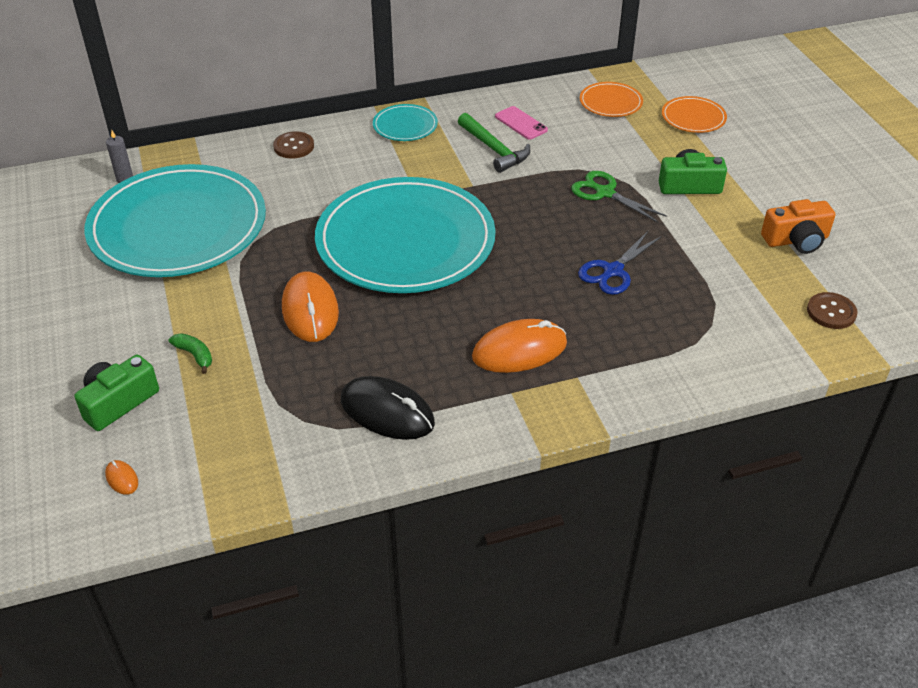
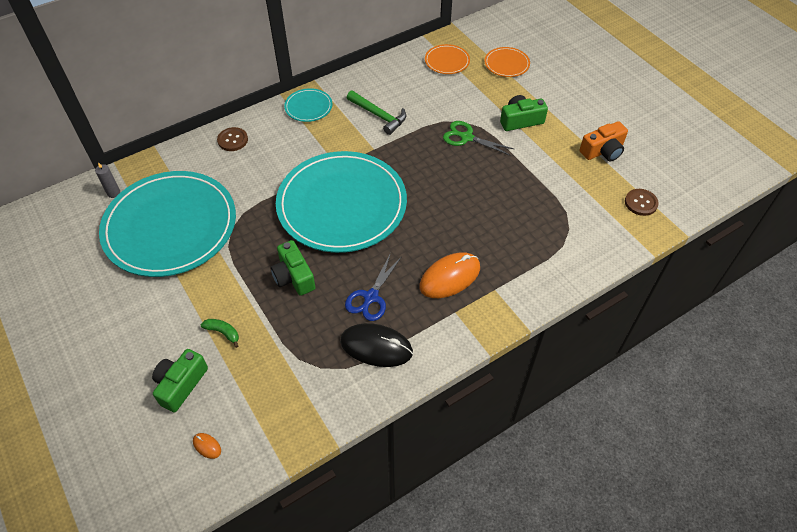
camera: 15 degrees left, 10 degrees up
orange mouse [282,272,339,342] -> green camera [270,240,316,296]
pink phone [495,106,548,140] -> none
blue scissors [578,231,662,295] -> blue scissors moved to [345,253,402,321]

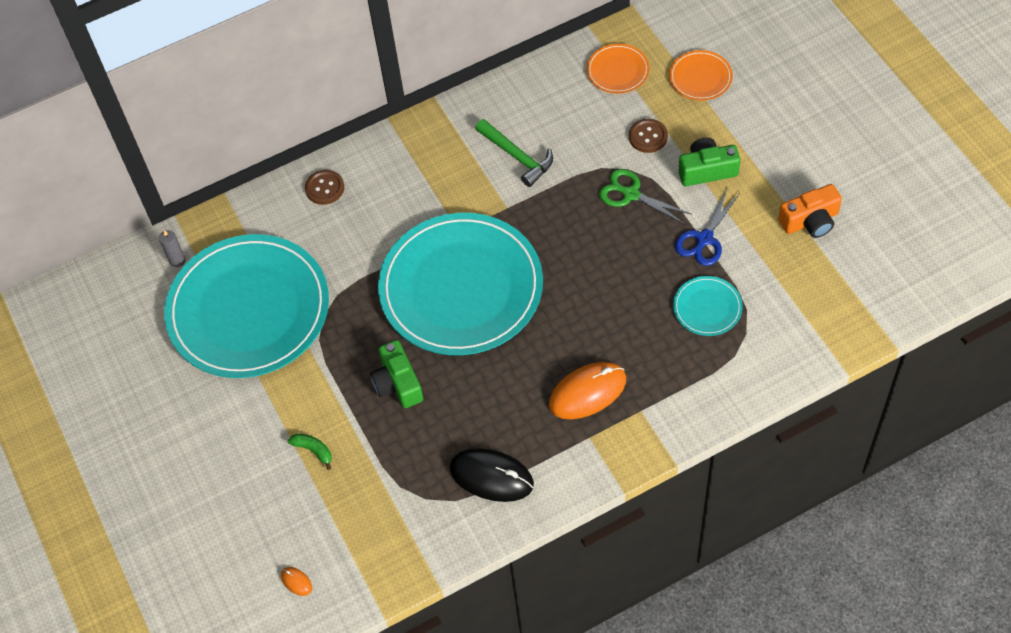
camera: 10 degrees right, 5 degrees up
green camera [152,349,208,412] -> none
turquoise plate [284,88,332,122] -> turquoise plate moved to [673,276,743,336]
blue scissors [345,253,402,321] -> blue scissors moved to [675,187,741,266]
brown button [625,189,659,216] -> brown button moved to [629,119,668,153]

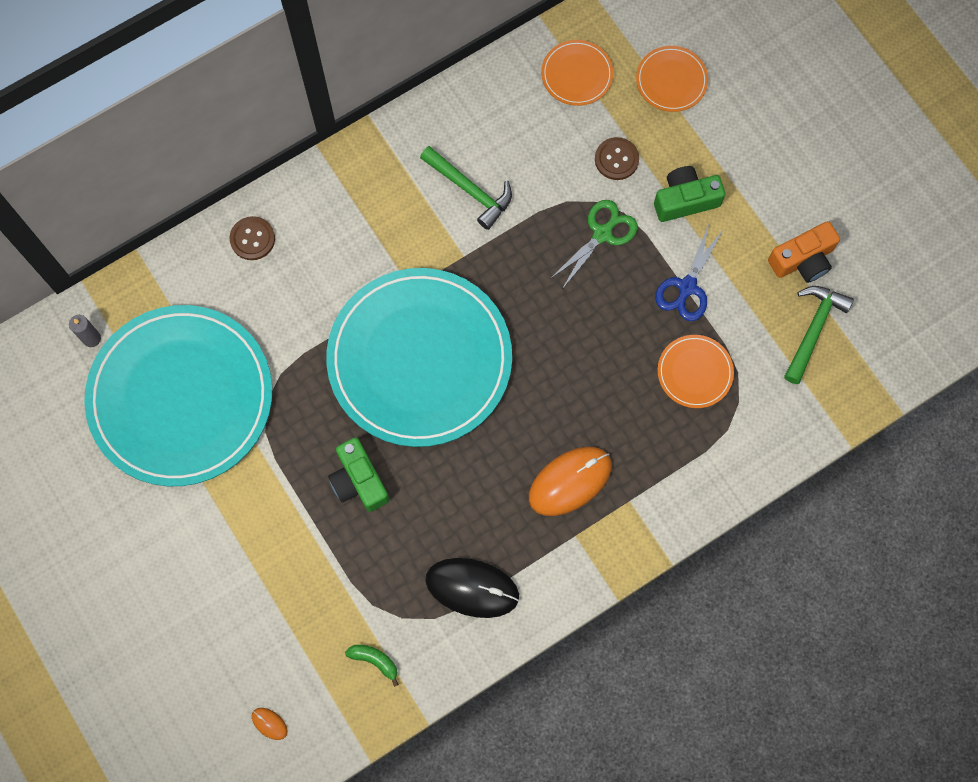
camera: 10 degrees left, 15 degrees up
green banana [288,434,332,470] -> green banana moved to [345,645,399,687]
green scissors [599,169,691,224] -> green scissors turned 105 degrees clockwise [550,200,638,289]
turquoise plate [673,276,743,336] -> orange plate [657,335,734,408]
none -> green hammer [784,286,854,384]

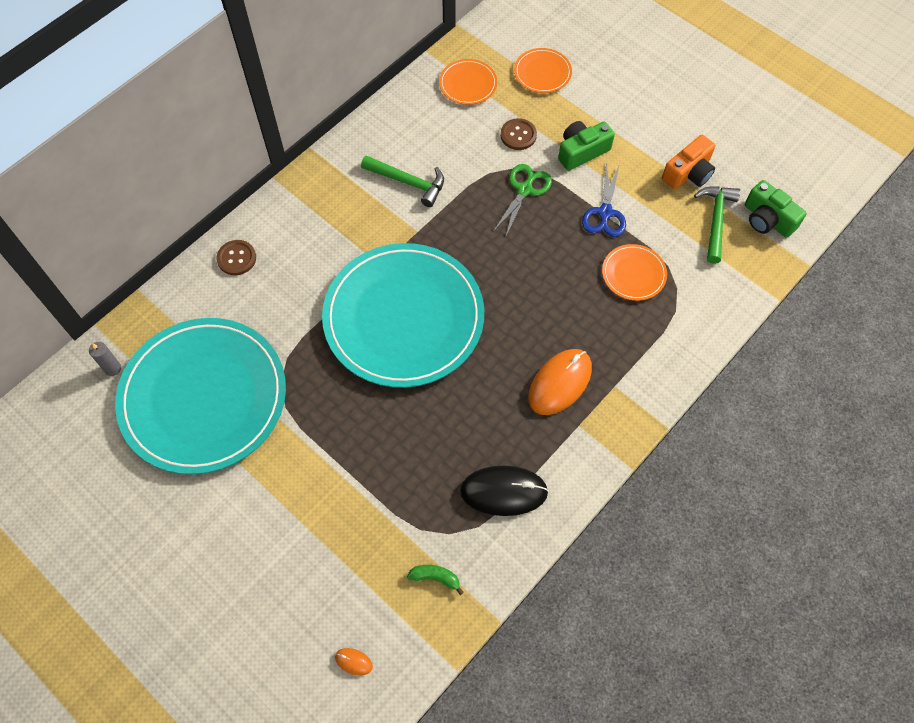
camera: 15 degrees left, 10 degrees down
green camera [328,437,389,512] -> green camera moved to [745,180,807,238]

